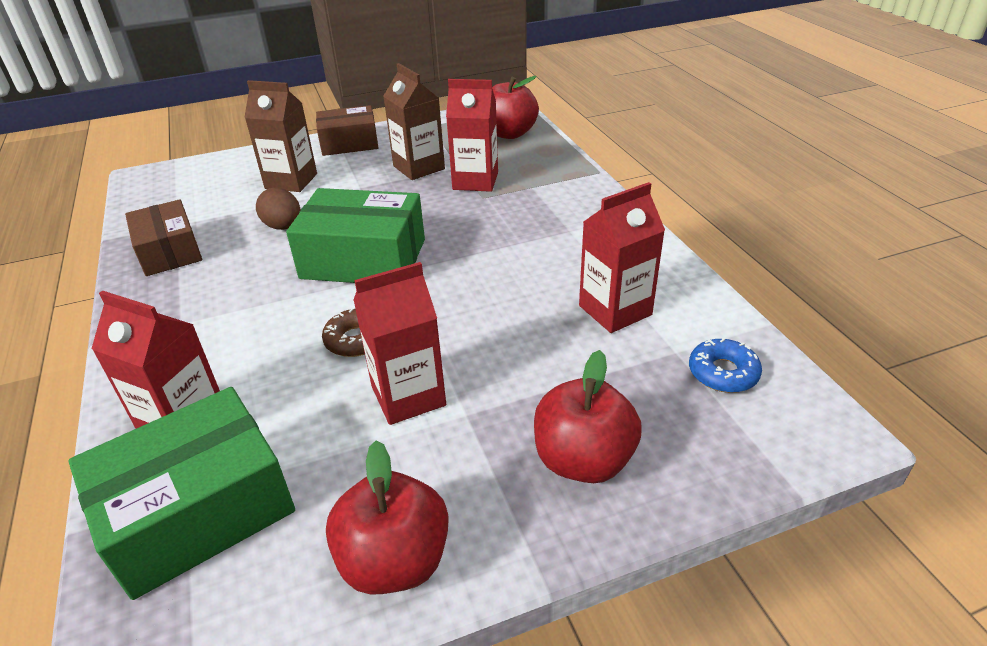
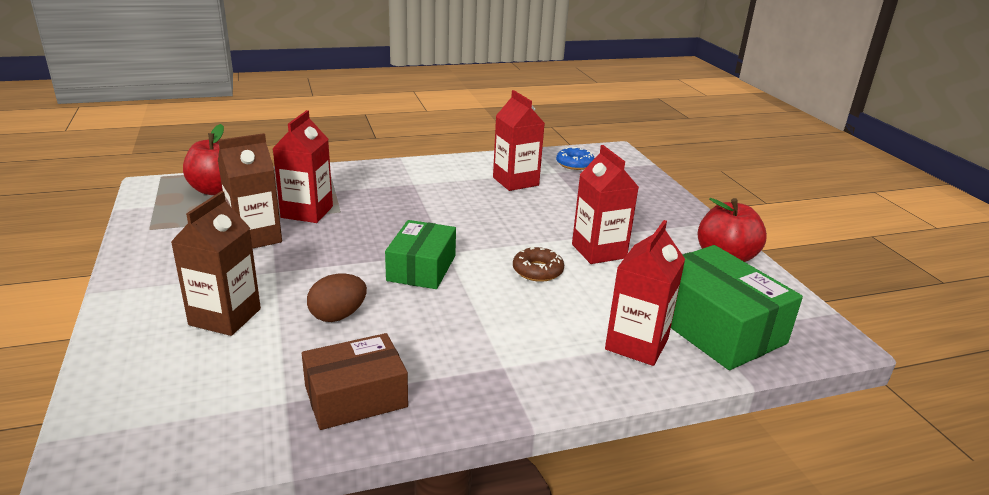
camera: 90 degrees left, 10 degrees down
green box [286,188,425,283] -> green box [385,220,456,289], size x0.67
brown box [316,105,378,156] -> none
red apple [534,350,642,483] -> none

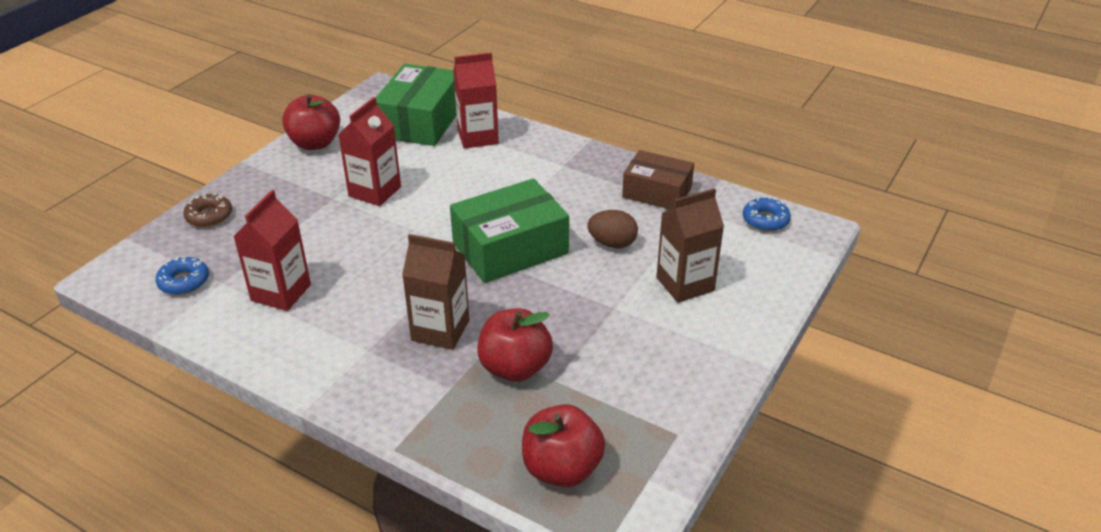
camera: 130 degrees left, 10 degrees up
brown carton [218,133,282,249] -> brown carton moved to [402,234,469,350]
red carton [272,110,333,223] -> red apple [477,308,553,382]
green box [385,220,456,289] -> green box [450,178,569,283], size x1.50
brown donut [513,246,564,282] -> brown donut moved to [183,194,232,227]
none -> blue donut [743,197,791,231]

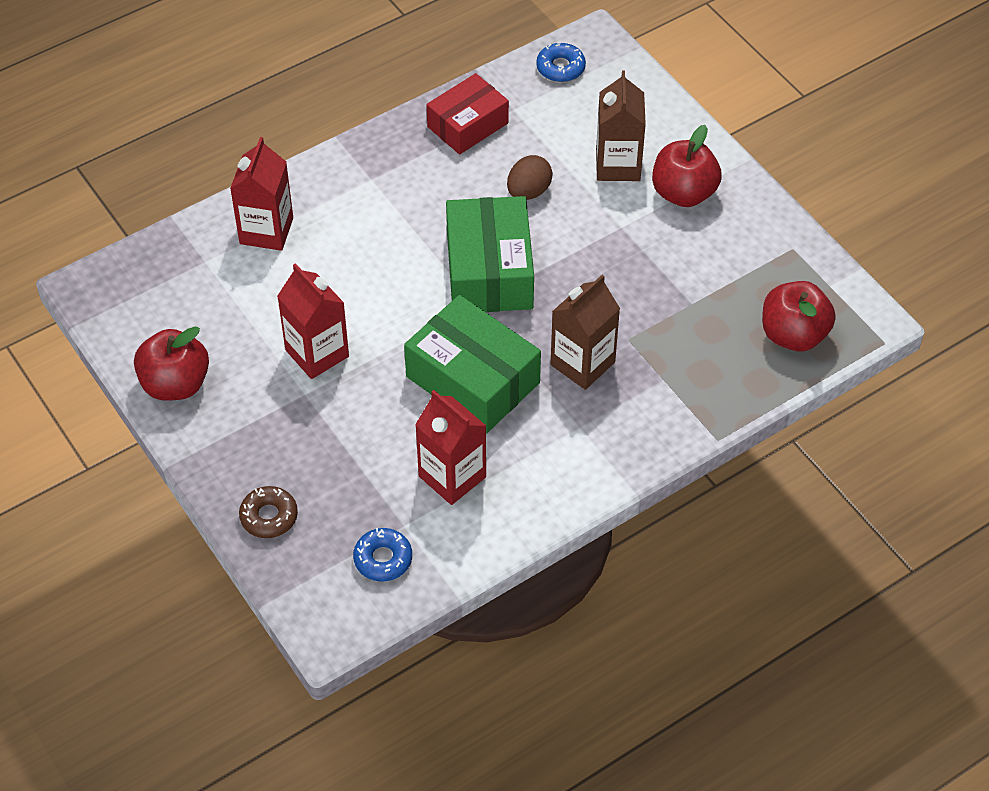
camera: 65 degrees left, 15 degrees up
green box [376,64,457,146] -> green box moved to [404,295,541,434]
red apple [477,308,553,382] -> red apple moved to [652,125,722,207]
brown box [622,150,694,209] -> red box [426,73,509,154]

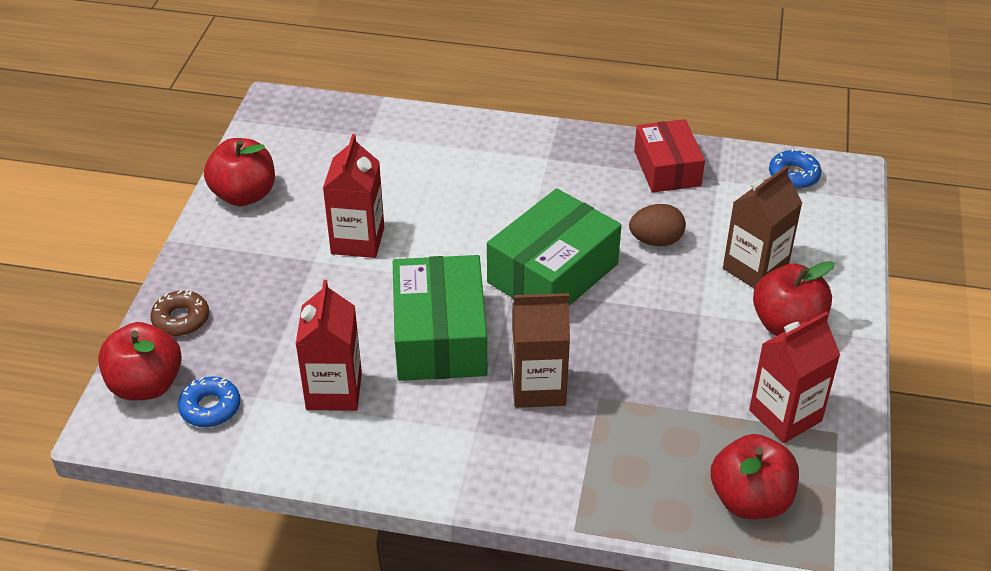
camera: 45 degrees right, 10 degrees down
red carton [230,137,293,251] -> red carton moved to [749,311,840,443]
red box [426,73,509,154] -> red box turned 75 degrees clockwise [634,119,705,192]
none -> red apple [98,322,182,401]

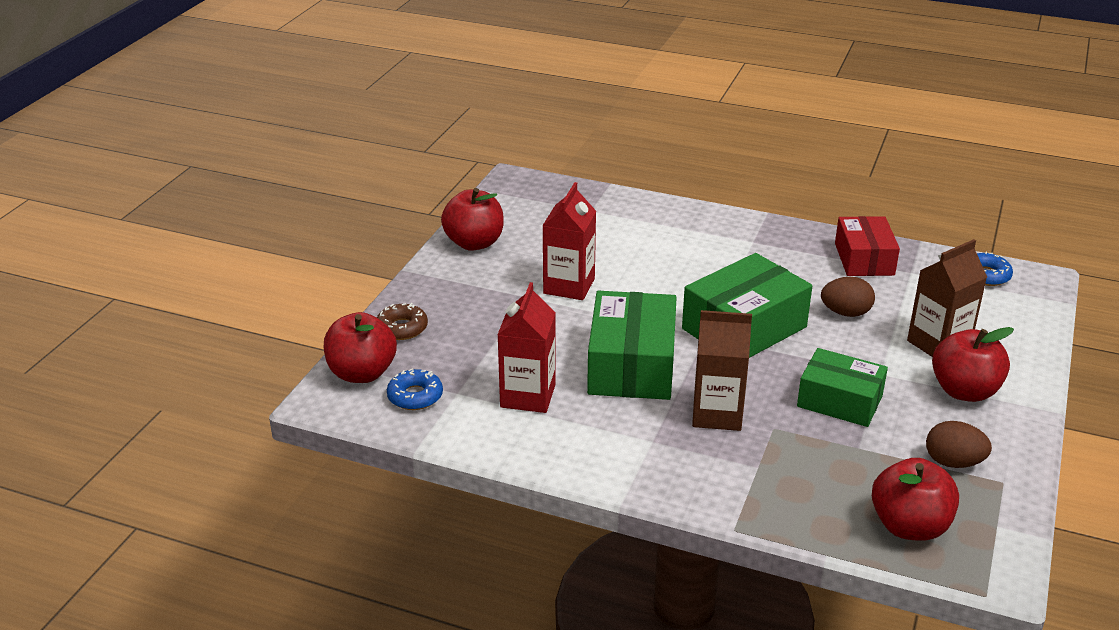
camera: 10 degrees right, 10 degrees down
red carton [749,311,840,443] -> brown egg [926,421,992,468]
none -> green box [797,348,888,427]

